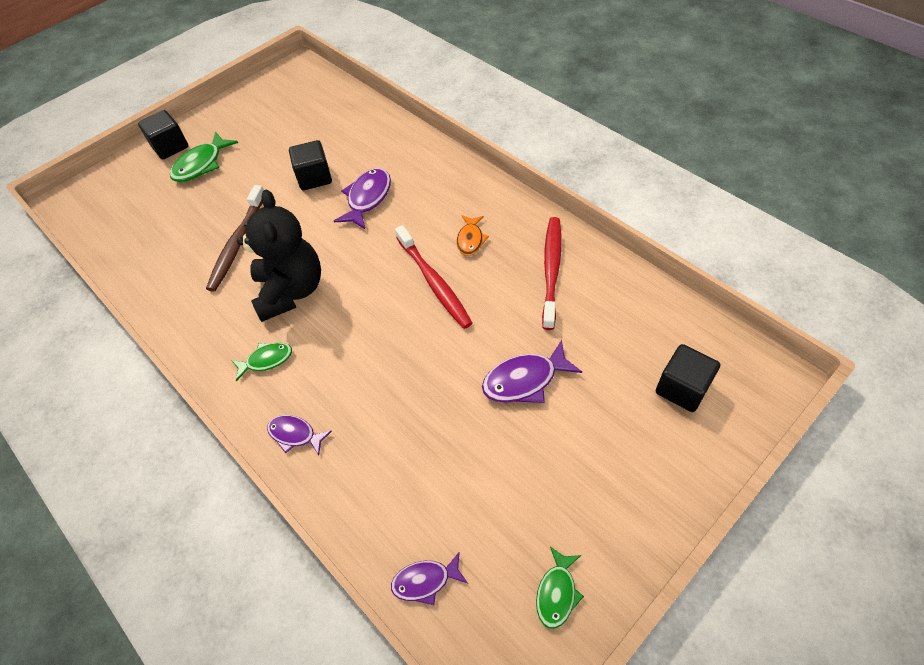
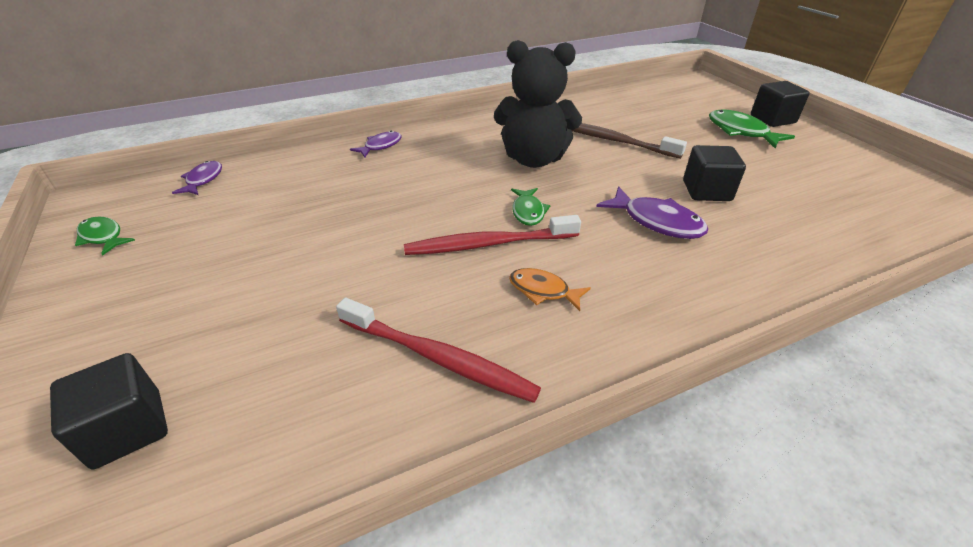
camera: 105 degrees right, 15 degrees down
green fish [231,343,292,381] -> green fish moved to [511,188,551,226]
purple fish [482,340,582,403] -> none

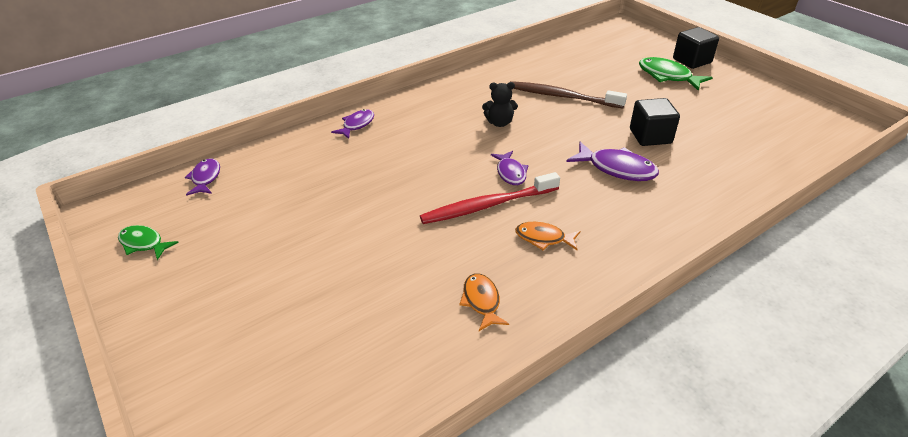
camera: 10 degrees left, 0 degrees up
black cube [50,353,168,469] -> none
red toothbrush [336,297,541,403] -> orange fish [459,273,509,331]
black teddy bear [494,40,582,168] -> black teddy bear [482,82,518,127], size x0.47
green fish [511,188,551,226] -> purple fish [491,151,529,185]

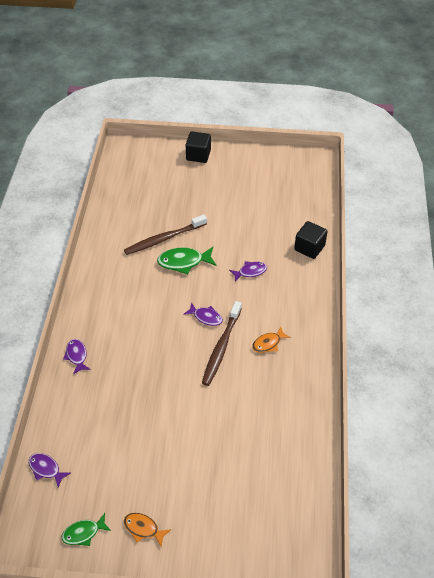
camera: 50 degrees left, 10 degrees up
red toothbrush [420,172,560,224] -> brown toothbrush [202,301,242,386]
orange fish [459,273,509,331] -> orange fish moved to [124,513,171,547]
black teddy bear [482,82,518,127] -> none
purple fish [566,142,659,181] -> purple fish [229,261,267,282], size x0.64
black cube [630,98,680,146] -> black cube moved to [294,221,328,259]
green fish [639,57,713,91] -> green fish moved to [157,247,216,274]

